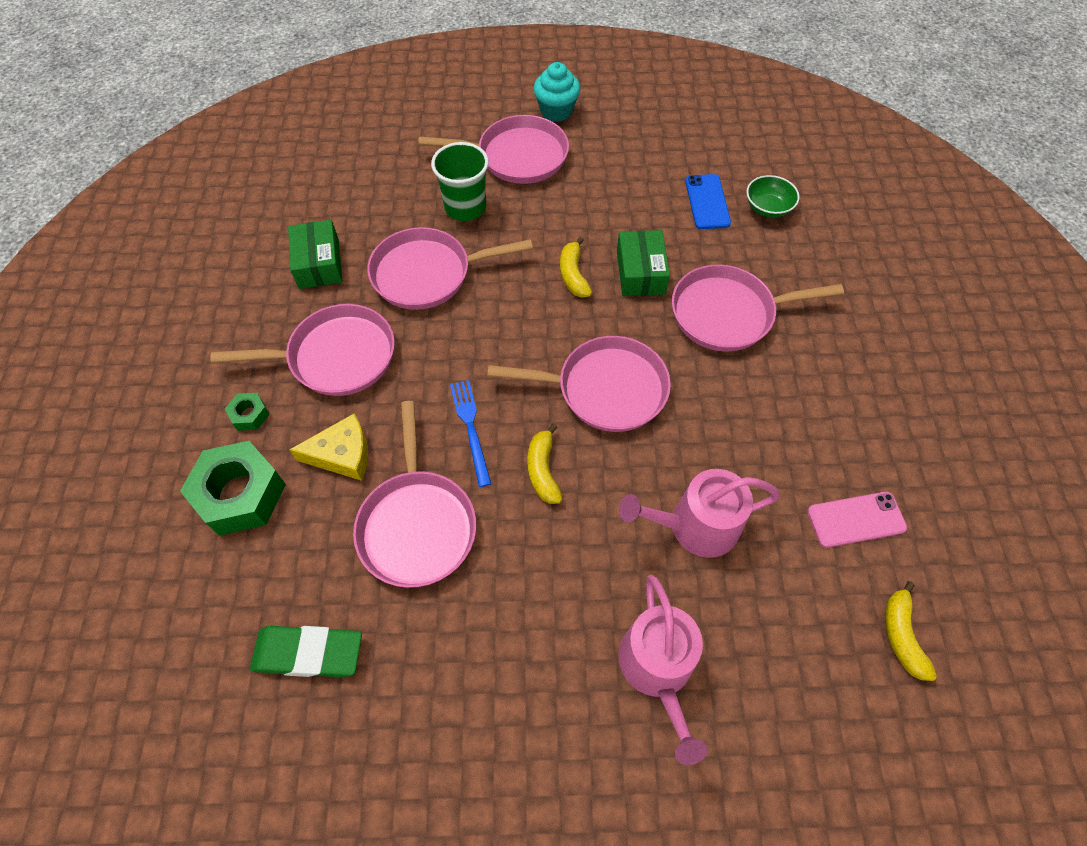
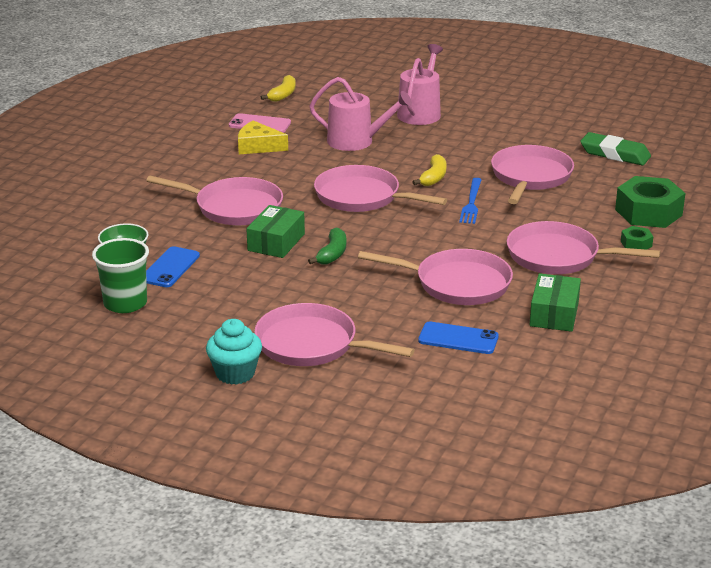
camera: 155 degrees left, 30 degrees down
yellow cheese [289,413,368,481] -> yellow cheese moved to [238,121,288,154]
green cup [431,142,489,221] -> green cup moved to [92,238,149,313]
yellow banana [560,237,592,298] -> green banana [308,227,346,265]
none -> blue phone [418,322,499,354]

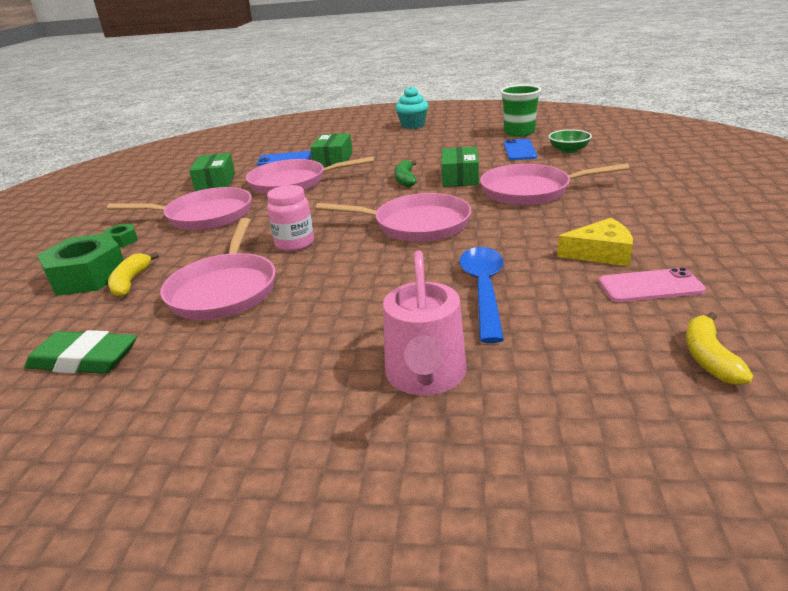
camera: 165 degrees right, 0 degrees up
pink pan [254,303,415,366] -> none
pink watering can [309,77,412,151] -> blue spoon [459,247,504,343]
yellow banana [412,154,447,186] -> yellow banana moved to [108,252,159,297]
blue fork [459,178,482,224] -> pink jar [267,185,314,252]
none -> green box [310,133,353,167]

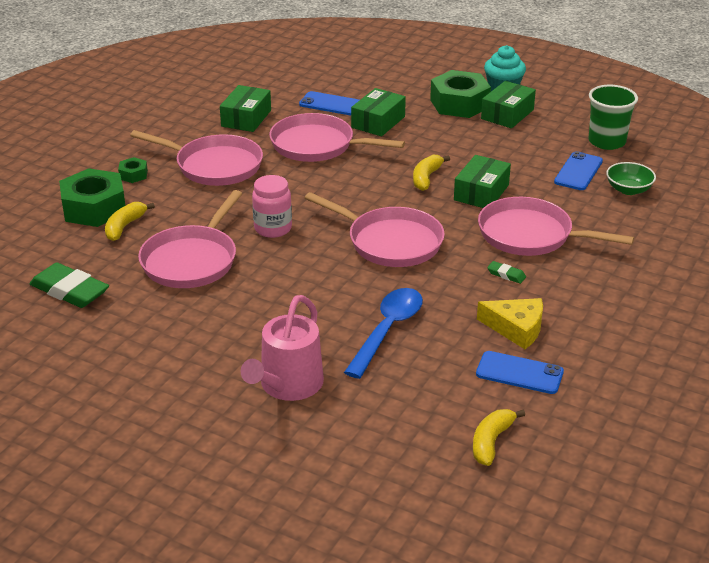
camera: 20 degrees right, 5 degrees up
green banana [394,160,417,188] -> yellow banana [413,155,450,191]
pink phone [599,267,706,302] -> blue phone [476,351,564,394]
none -> green nut [430,70,491,118]
none -> green box [481,81,536,128]
none -> green eraser [487,261,526,284]

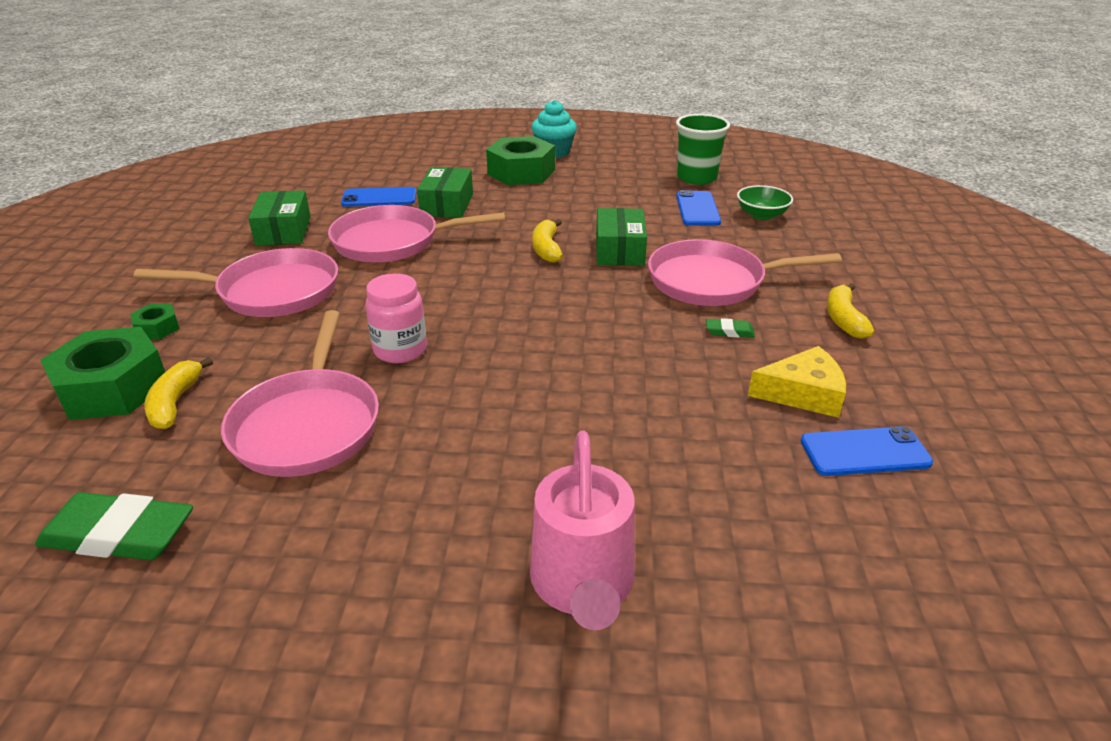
camera: 25 degrees left, 0 degrees up
pink pan [305,192,445,267] -> none
blue spoon [344,288,423,379] -> none
yellow banana [473,409,525,466] -> yellow banana moved to [827,283,874,339]
green box [481,81,536,128] -> none

